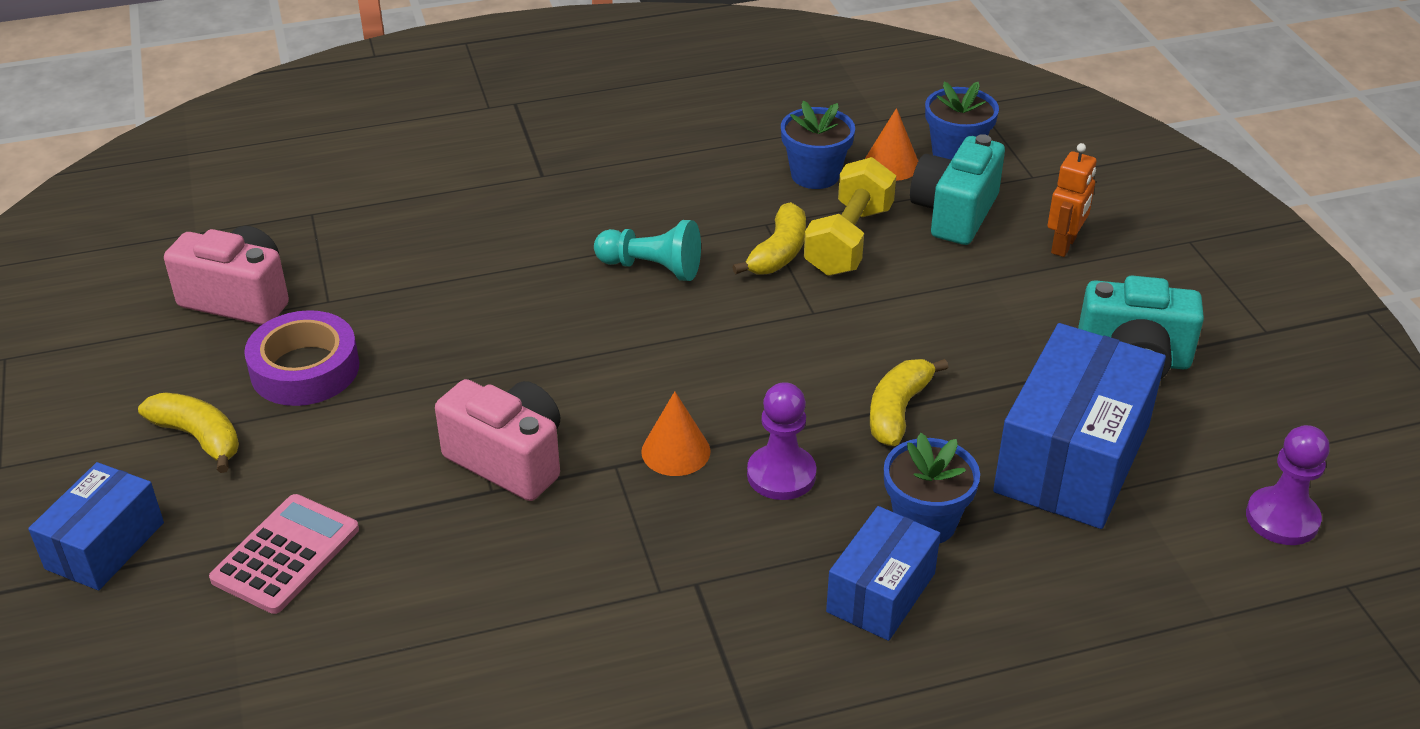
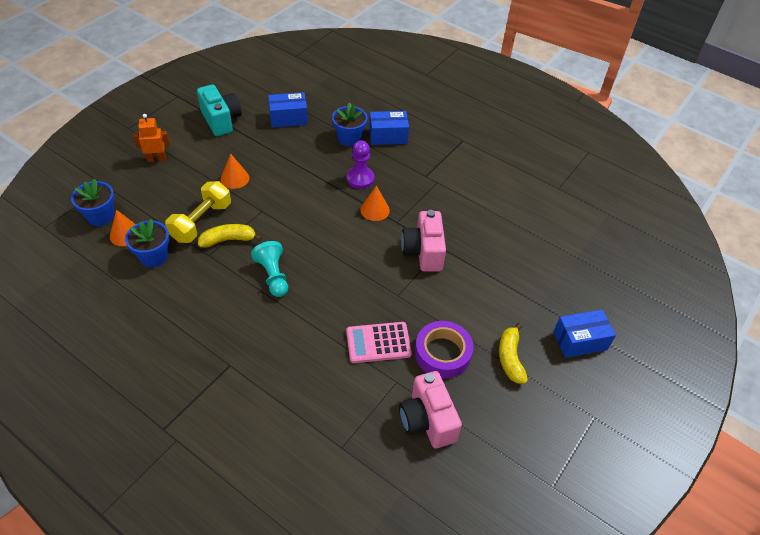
camera: 130 degrees left, 10 degrees up
pink calculator [209,494,359,614] -> pink calculator moved to [346,322,412,363]
yellow dumbbell [804,157,896,276] -> yellow dumbbell turned 45 degrees counterclockwise [165,181,231,243]
yellow banana [870,359,948,446] -> none
turquoise camera [910,134,1005,245] -> none
blue box [993,323,1166,529] -> blue box [268,92,308,128], size x0.58
purple pawn [1246,425,1330,545] -> none
none -> orange cone [220,154,249,189]

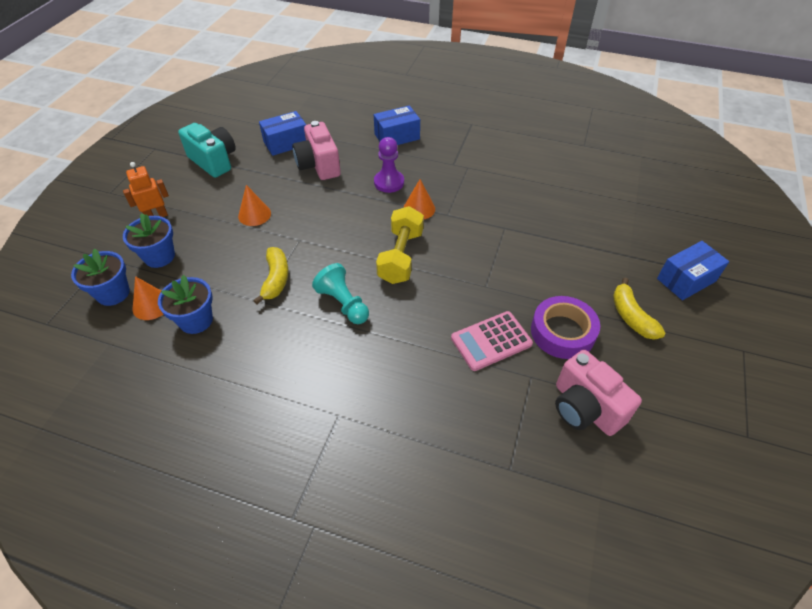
camera: 15 degrees left, 0 degrees up
yellow dumbbell [165,181,231,243] -> yellow dumbbell moved to [376,206,424,284]
yellow banana [198,224,262,248] -> yellow banana turned 120 degrees clockwise [253,247,288,304]
blue flower pot [332,103,368,146] -> blue flower pot moved to [123,213,175,268]
pink camera [401,210,446,272] -> pink camera moved to [292,121,341,180]

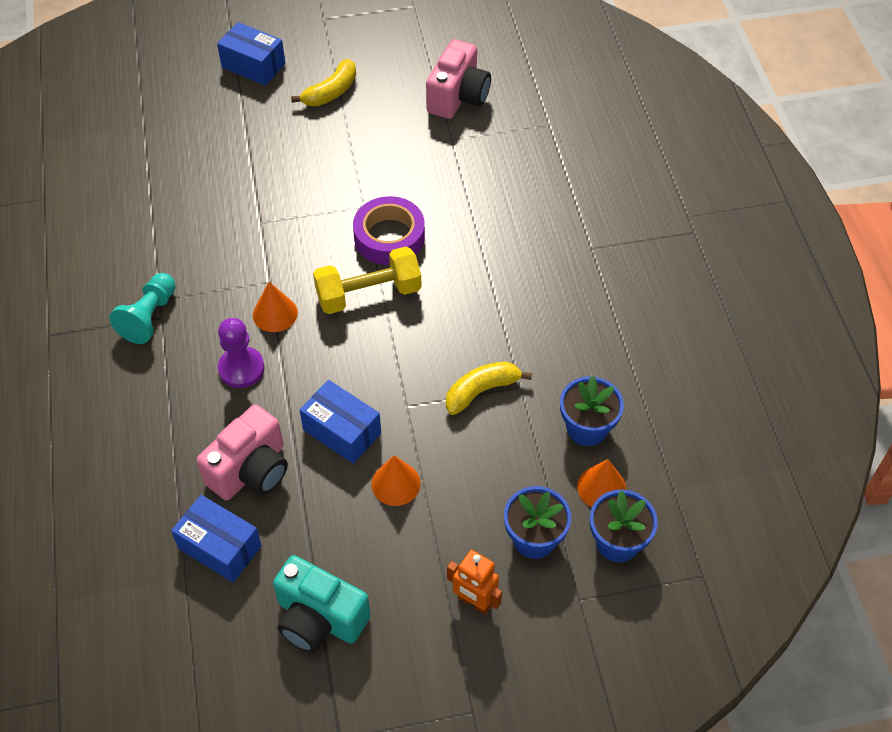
camera: 120 degrees left, 5 degrees up
turquoise camera [178,123,236,178] -> turquoise camera turned 75 degrees counterclockwise [273,555,371,653]
turquoise pawn [312,263,369,324] -> turquoise pawn moved to [109,273,176,344]
blue box [374,105,420,145] -> blue box moved to [300,380,381,464]
pink calculator [451,311,533,371] -> none
purple tape [531,296,600,359] -> purple tape moved to [353,196,425,265]

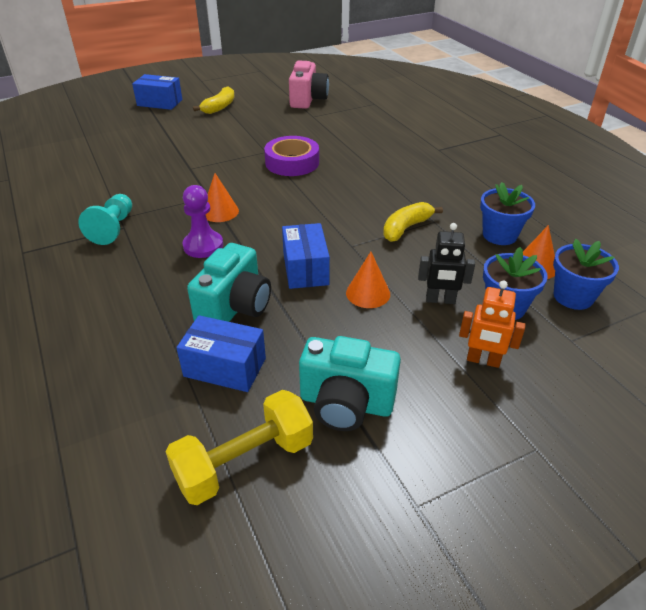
camera: 15 degrees left, 15 degrees down
pink camera [196,404,288,500] -> turquoise camera [187,243,271,322]
blue box [300,380,381,464] -> blue box turned 60 degrees clockwise [282,223,330,289]
yellow dumbbell [313,247,422,314] -> yellow dumbbell moved to [165,390,313,505]
none -> black robot [418,223,475,304]

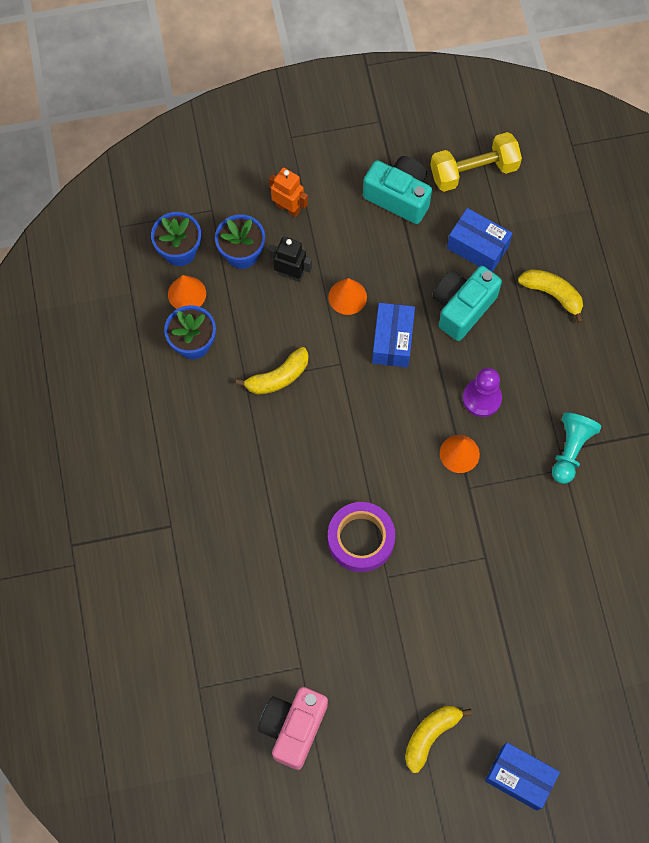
camera: 165 degrees left, 30 degrees up
none -> yellow banana [518,269,583,323]

